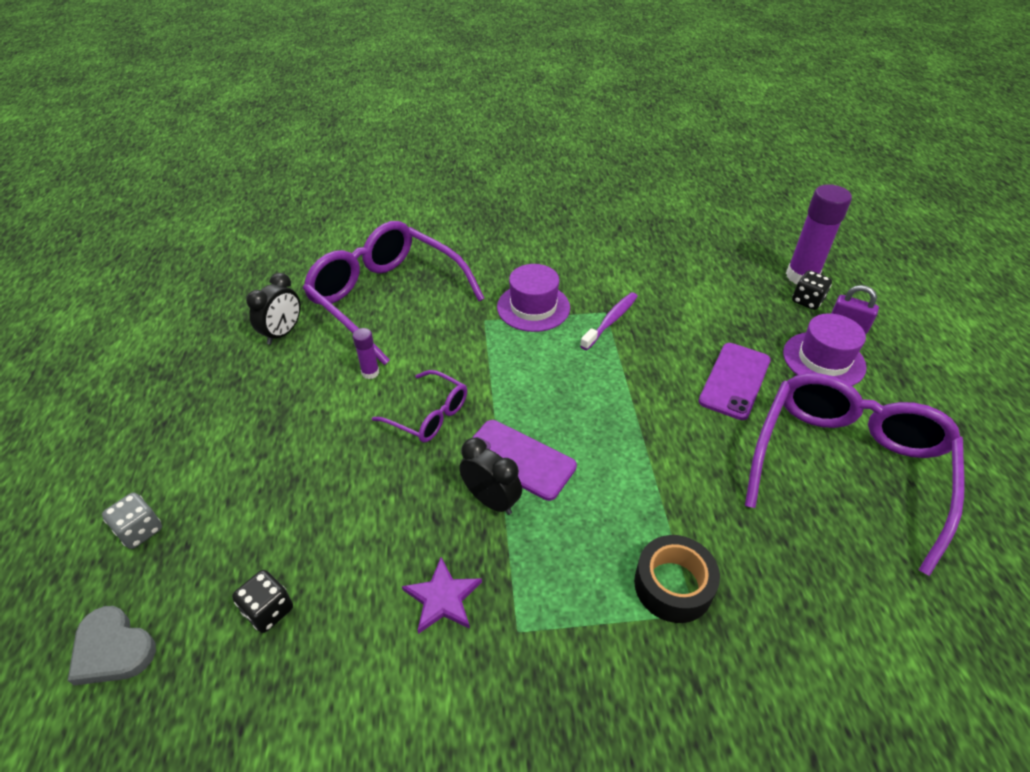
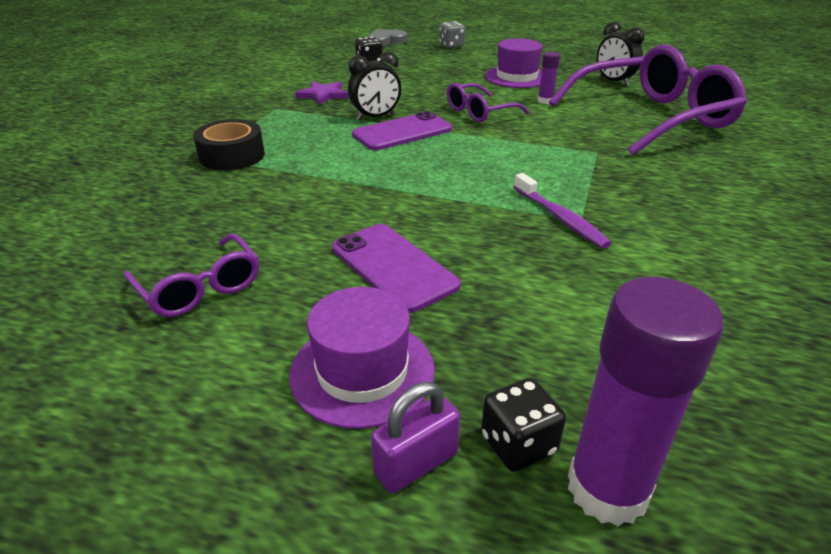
camera: 115 degrees right, 10 degrees down
purple hat [497,264,570,332] -> purple hat moved to [485,38,543,88]
purple glasses [745,373,964,576] -> purple glasses [123,234,259,317], size x0.49

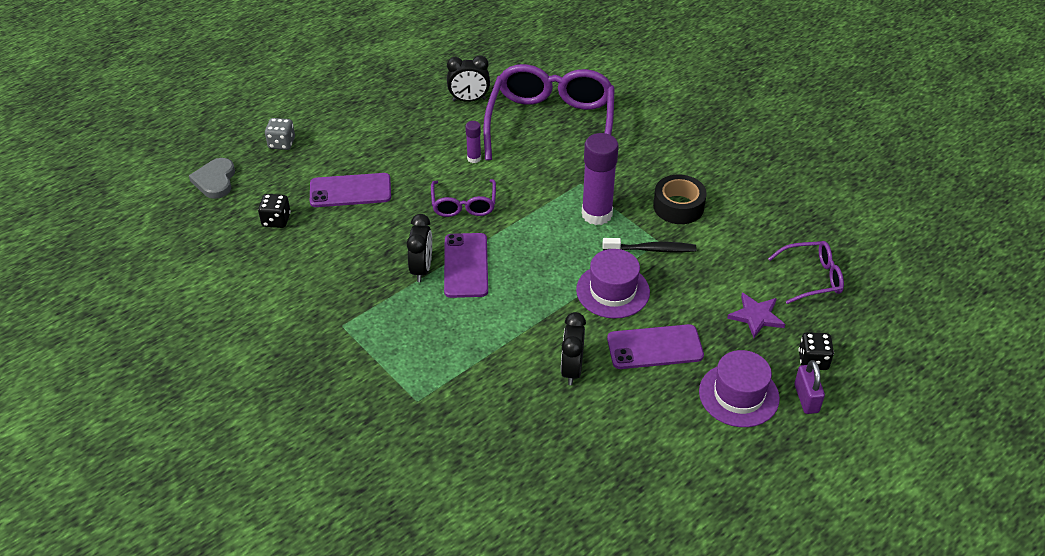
camera: 60 degrees left, 10 degrees up
purple glasses [123,234,259,317] -> purple glasses moved to [768,241,844,304]
black tape [193,119,265,171] -> black tape moved to [653,175,707,224]
purple star [295,81,349,105] -> purple star moved to [727,293,785,338]
purple hat [485,38,543,88] -> purple hat moved to [576,249,650,319]
purple toothbrush [514,173,611,249] -> black toothbrush [602,238,696,252]
purple glue stick [568,277,724,526] -> purple glue stick moved to [582,133,619,225]
none -> purple phone [310,173,391,207]
none -> black clock [561,312,586,385]

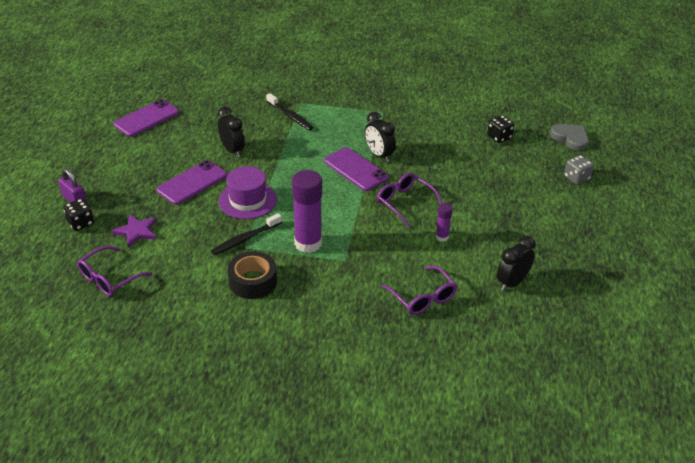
camera: 140 degrees right, 5 degrees down
purple phone [310,173,391,207] -> purple phone moved to [113,99,179,137]
purple glasses [483,64,615,161] -> purple glasses [382,266,457,315], size x0.49
purple hat [699,350,780,427] -> none
none -> black toothbrush [266,93,313,130]

